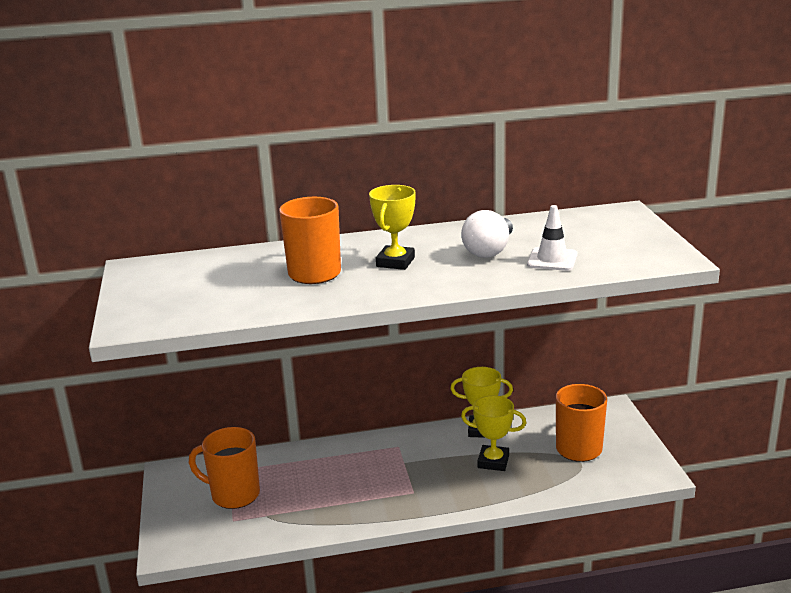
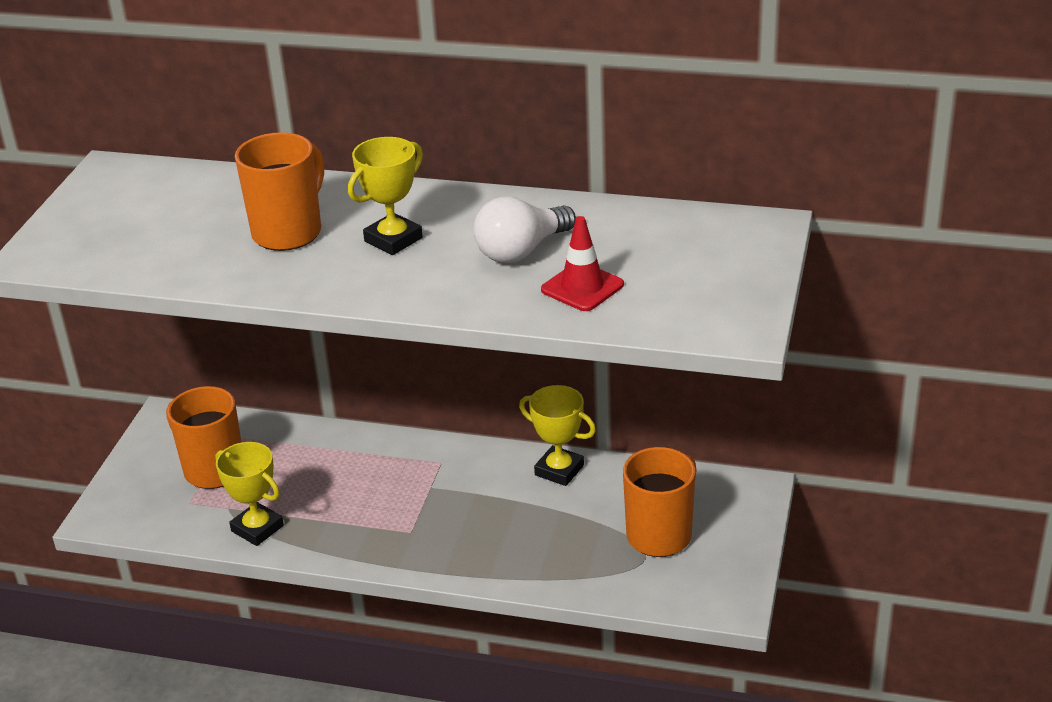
camera: 25 degrees right, 10 degrees up
yellow trophy [461,395,526,471] -> yellow trophy moved to [215,442,284,546]
white traffic cone [527,205,577,271] -> red traffic cone [541,216,624,311]

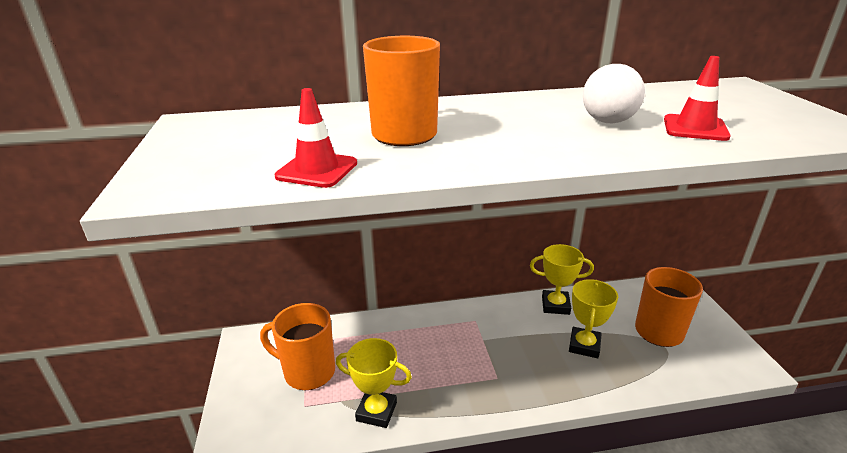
camera: 25 degrees left, 5 degrees down
yellow trophy [348,137,423,255] -> yellow trophy moved to [569,279,618,358]
none -> red traffic cone [275,88,357,188]

